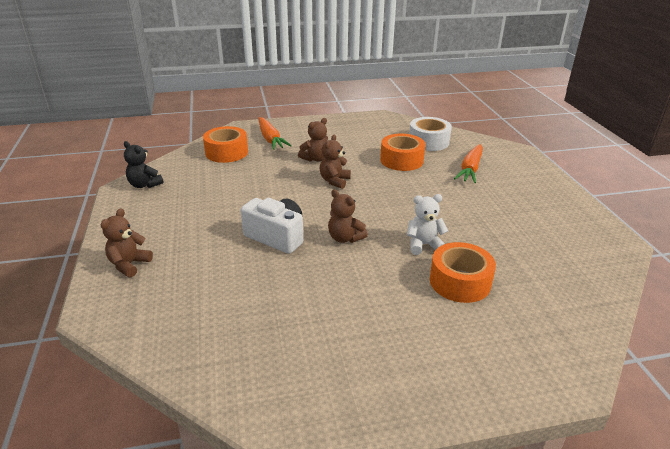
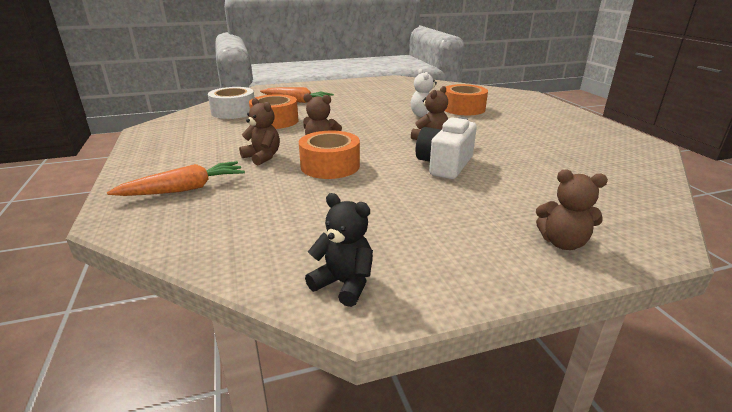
camera: 95 degrees left, 5 degrees down
black teddy bear [124,141,164,188] -> black teddy bear turned 90 degrees counterclockwise [305,193,373,307]
orange tape [203,126,248,163] -> orange tape moved to [299,131,360,179]

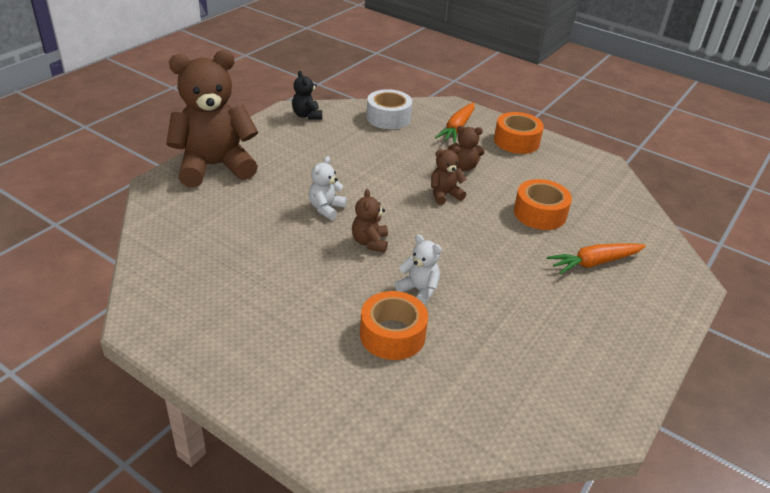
camera: 140 degrees right, 10 degrees up
white tape [208,87,254,119] -> white tape moved to [367,89,412,129]
orange tape [299,131,360,179] -> orange tape moved to [494,112,544,154]
black teddy bear [305,193,373,307] -> black teddy bear turned 75 degrees clockwise [292,71,322,120]
white camera [416,117,477,179] -> white teddy bear [309,156,347,220]
brown teddy bear [536,170,608,250] -> brown teddy bear [166,50,258,187], size x2.29

